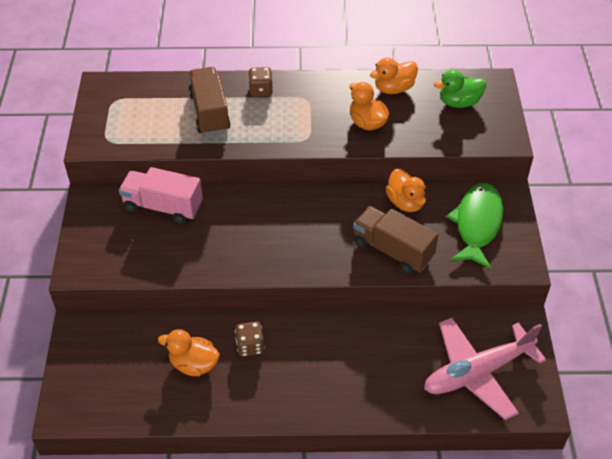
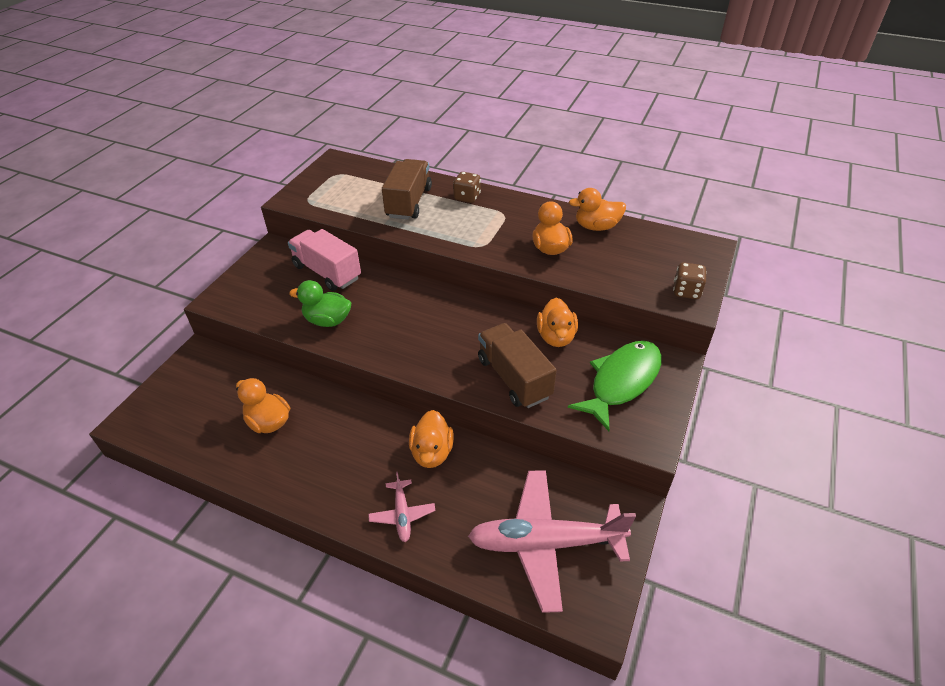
camera: 25 degrees right, 5 degrees down
brown dice [235,321,265,356] -> brown dice moved to [673,262,707,299]
green duck [434,70,486,108] -> green duck moved to [289,280,351,327]
none -> pink plane [368,472,436,542]
none -> orange duck [409,410,454,468]

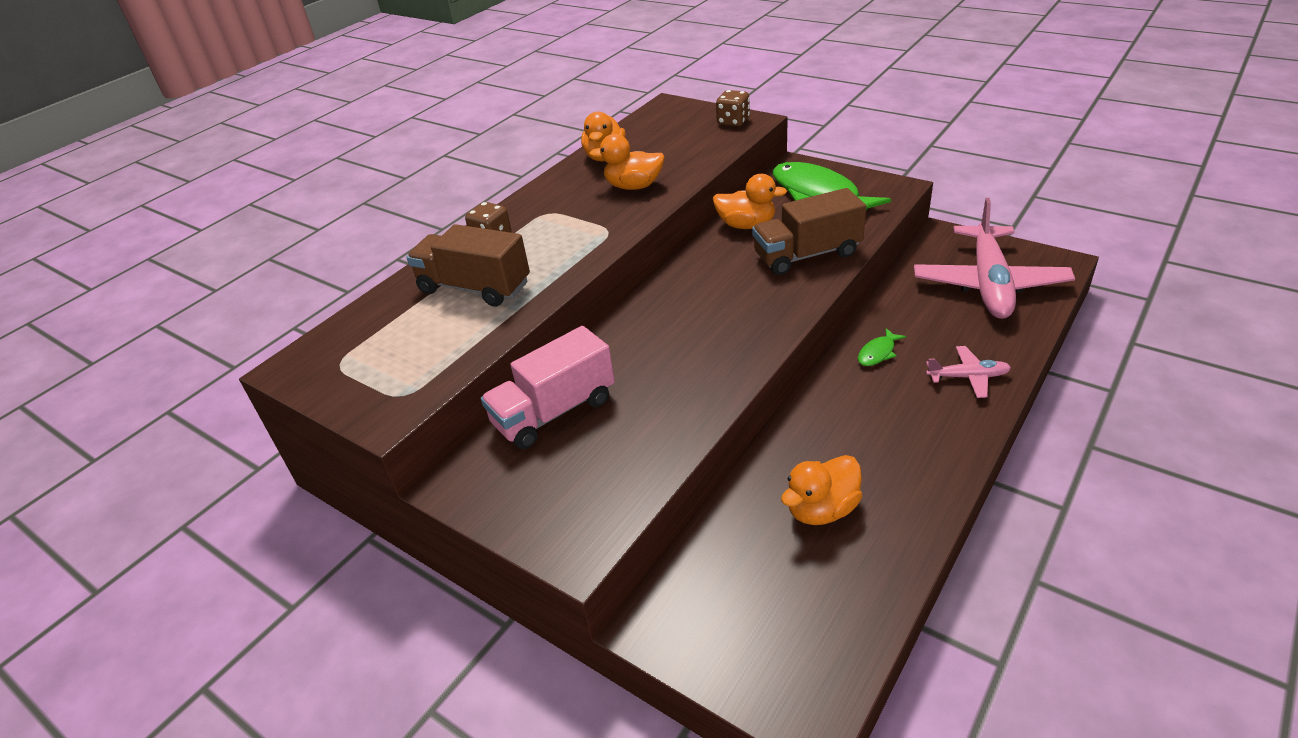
camera: 75 degrees left, 5 degrees down
green duck [289,280,351,327] -> none
orange duck [409,410,454,468] -> green fish [858,328,906,366]

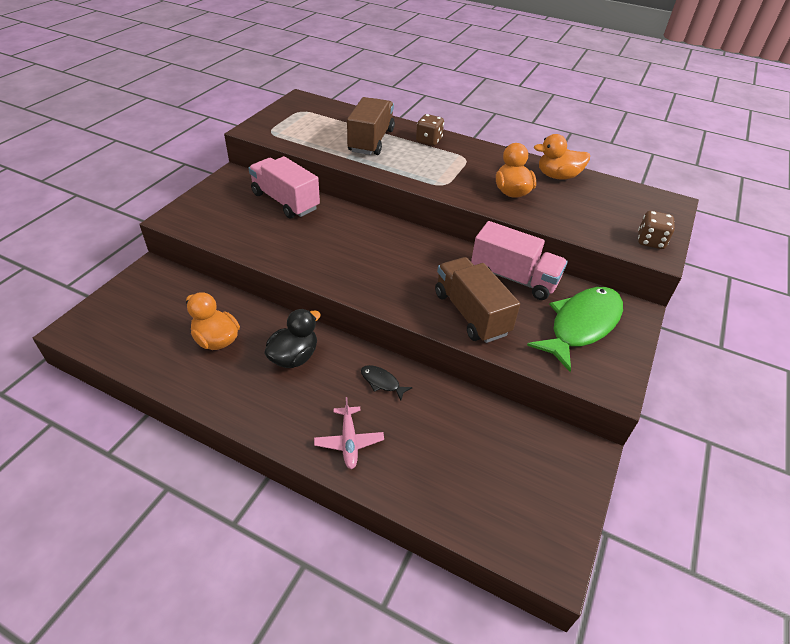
camera: 75 degrees right, 5 degrees up
orange duck [713,174,787,229] -> pink truck [471,221,568,300]
green fish [858,328,906,366] -> black fish [361,365,413,400]
pink plane [914,198,1075,319] -> none
none -> black duck [264,309,321,368]

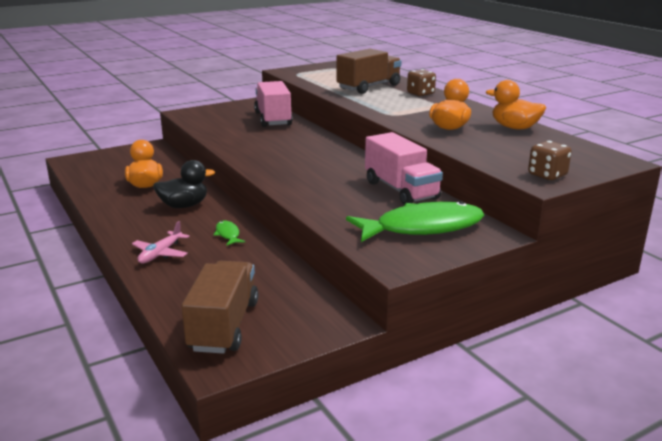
camera: 35 degrees right, 20 degrees down
black fish [361,365,413,400] -> green fish [214,221,245,246]
brown truck [435,257,520,343] -> brown truck moved to [181,261,258,354]

